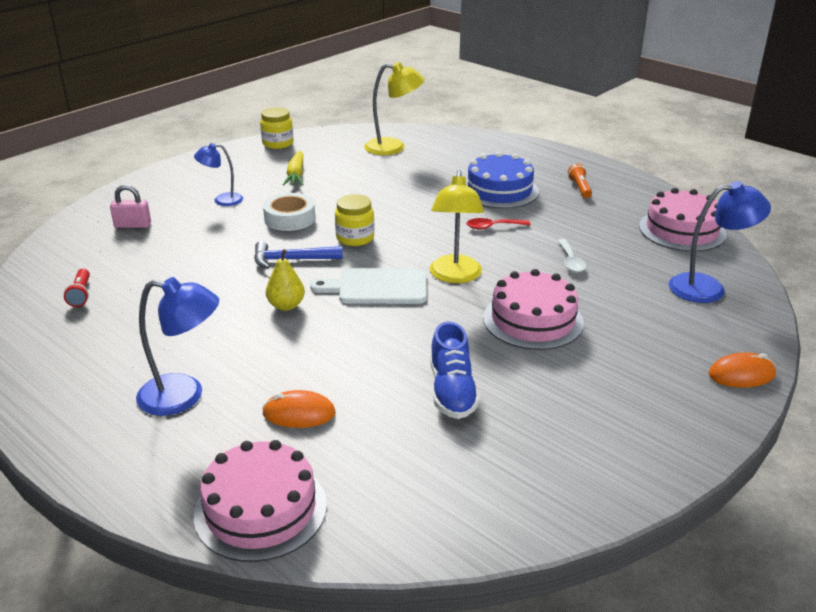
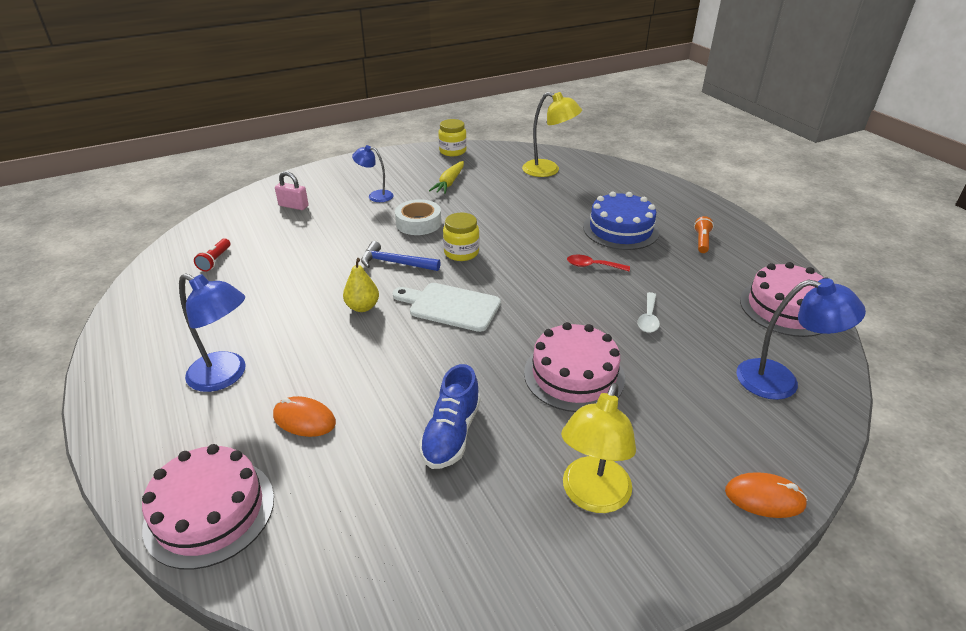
camera: 20 degrees right, 5 degrees up
yellow lamp [430,170,484,283] -> yellow lamp moved to [561,383,636,513]

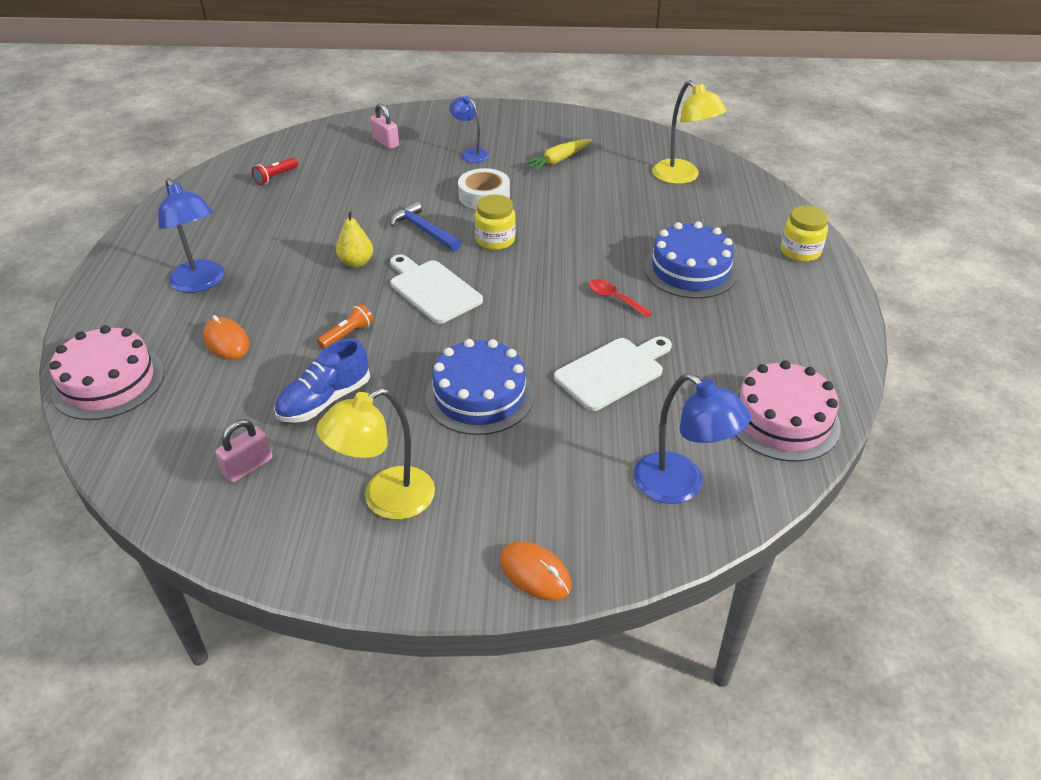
camera: 30 degrees right, 5 degrees up
yellow jar [439,119,467,156] -> yellow jar moved to [781,206,828,262]
pink cake [524,322,625,412] -> blue cake [425,339,534,435]
white spoon [637,292,660,333] -> white cutting board [554,336,672,411]
orange flashlight [694,216,714,253] -> orange flashlight moved to [317,304,374,349]
none -> pink padlock [215,420,272,482]

